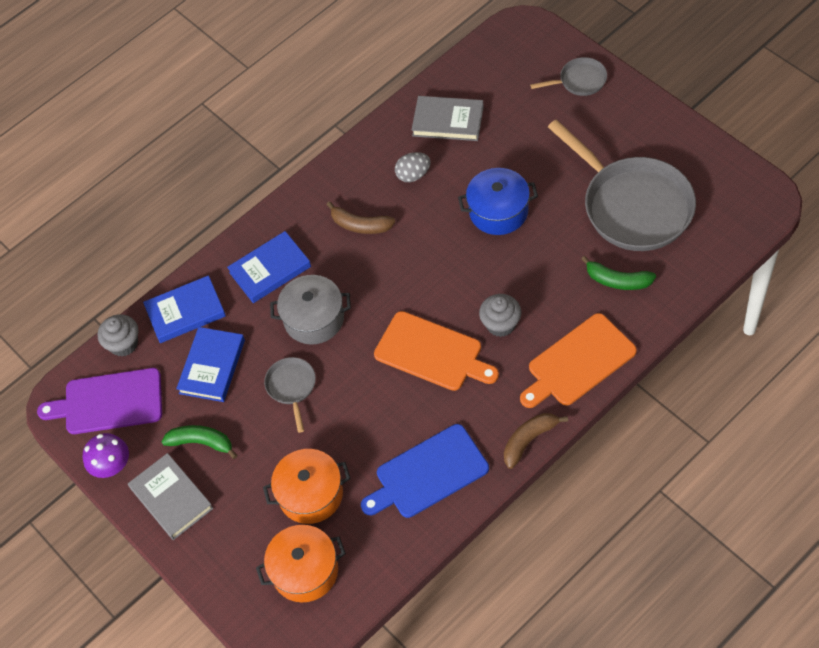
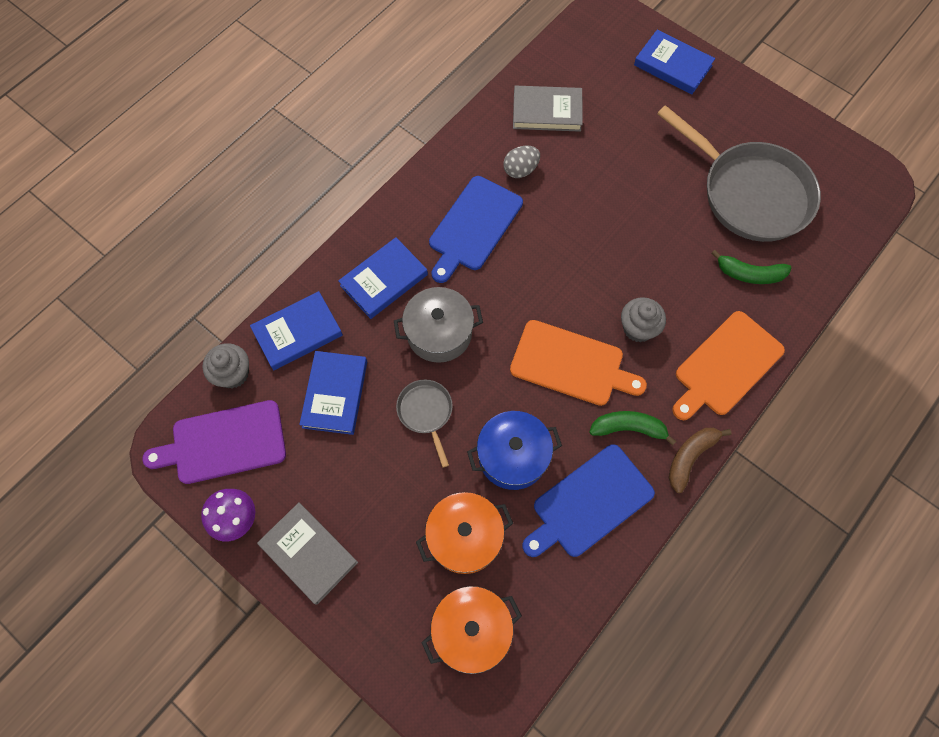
camera: 15 degrees left, 10 degrees up
green banana [161,425,237,459] -> green banana moved to [589,411,676,446]
brown banana [327,201,395,234] -> blue cutting board [429,176,523,283]
blue pot [458,168,538,235] -> blue pot moved to [467,411,562,490]
grey pan [530,57,607,96] -> blue book [634,30,715,95]

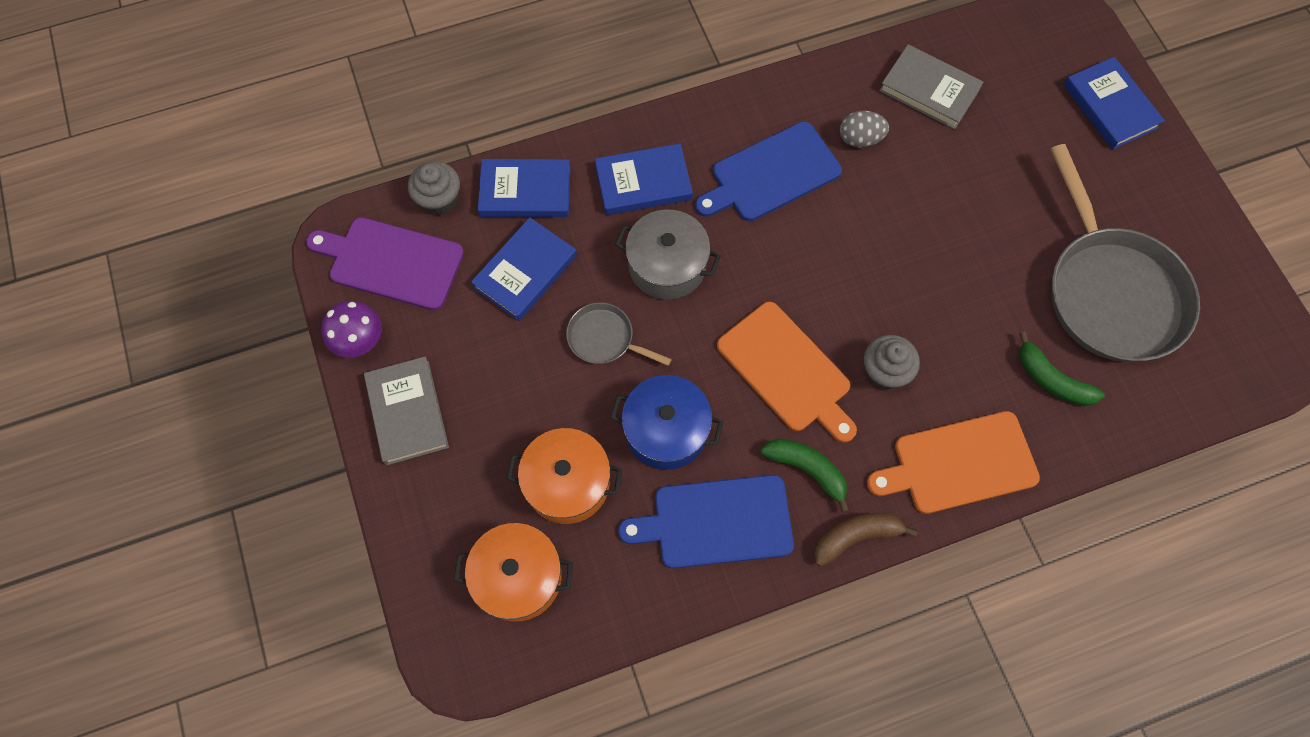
camera: 30 degrees right, 0 degrees up
grey pan [396,379,453,468] -> grey pan turned 75 degrees counterclockwise [566,302,672,366]

